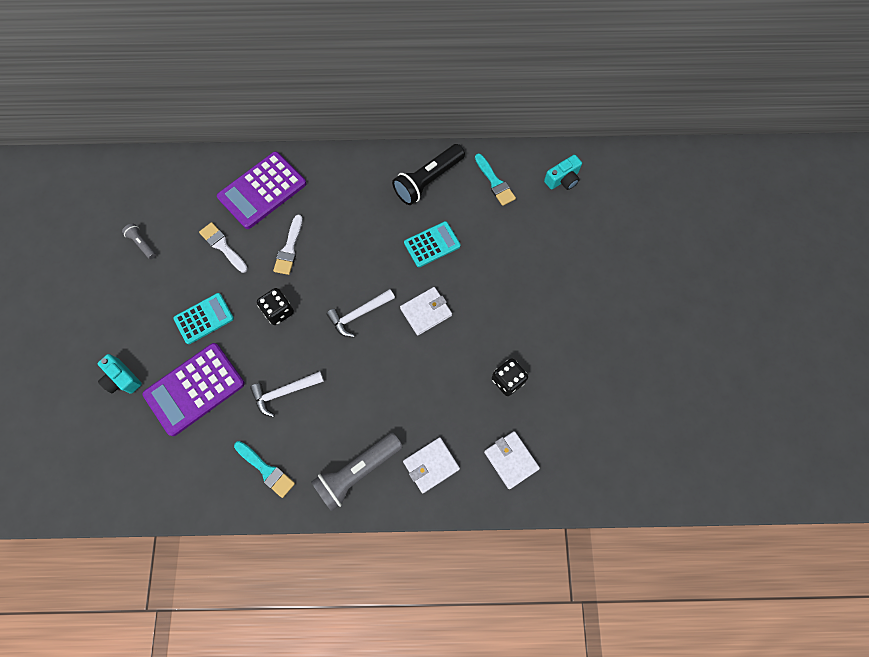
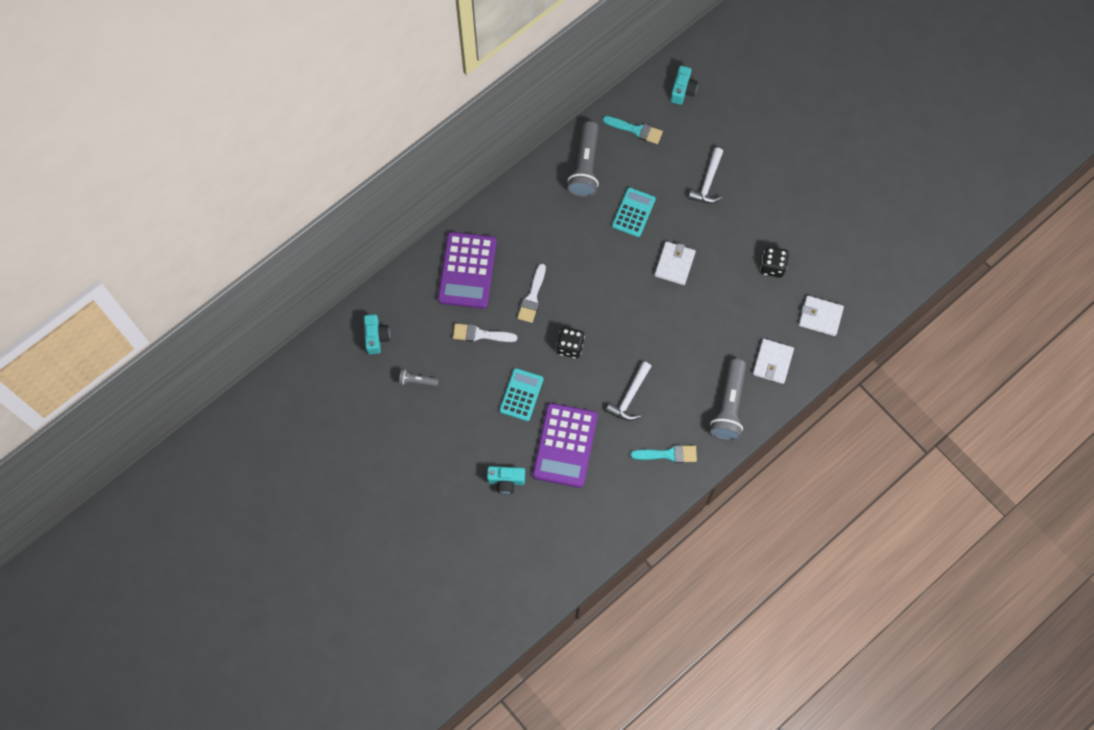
camera: 40 degrees left, 0 degrees up
white brush [273,215,303,275] -> white brush turned 45 degrees clockwise [517,264,546,323]
white hammer [327,289,395,337] -> white hammer moved to [688,147,723,204]
black flashlight [392,144,465,205] -> grey flashlight [567,121,599,197]
none -> turquoise camera [364,314,390,354]

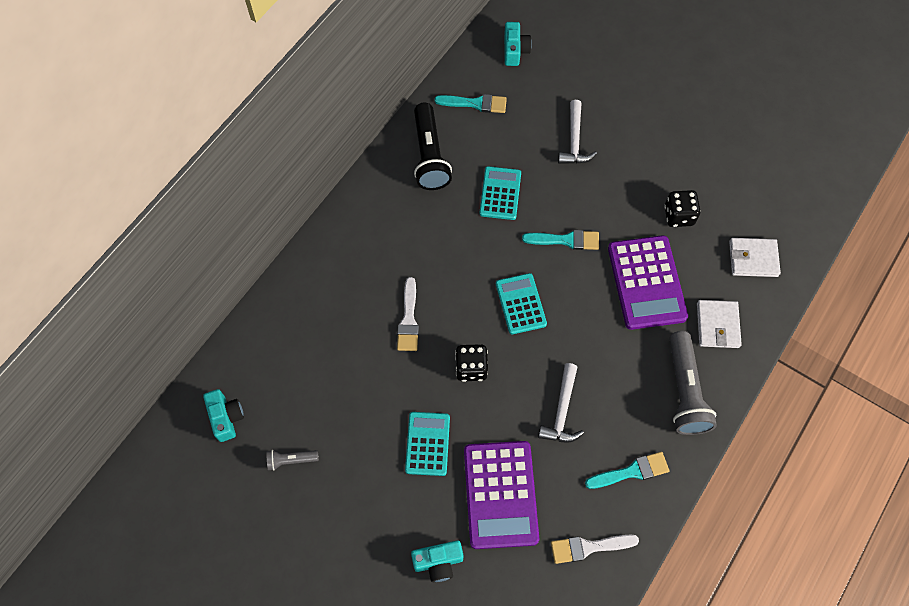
camera: 15 degrees left, 5 degrees down
purple calculator [438,232,497,309] -> purple calculator moved to [608,235,688,330]
white brush [453,323,517,342] -> white brush moved to [551,535,639,564]
grey flashlight [567,121,599,197] -> black flashlight [414,103,452,190]
white wallet [655,241,696,285] -> turquoise brush [522,230,599,250]
none -> turquoise calculator [496,273,547,334]

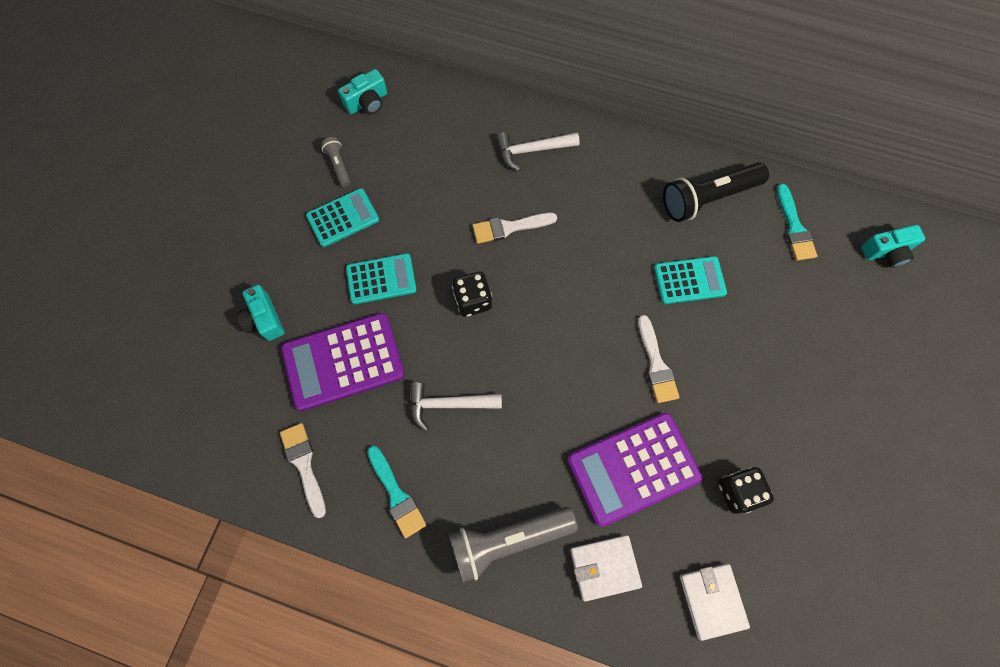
camera: 75 degrees right, 5 degrees up
turquoise calculator [496,273,547,334] -> turquoise calculator moved to [306,188,379,247]
turquoise brush [522,230,599,250] -> white brush [638,315,680,403]
white hammer [558,100,597,164] -> white hammer moved to [496,132,580,171]

